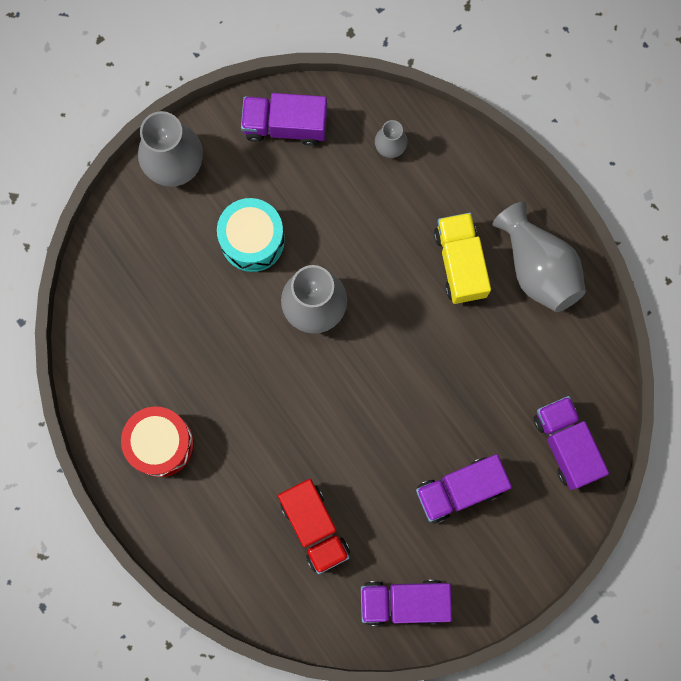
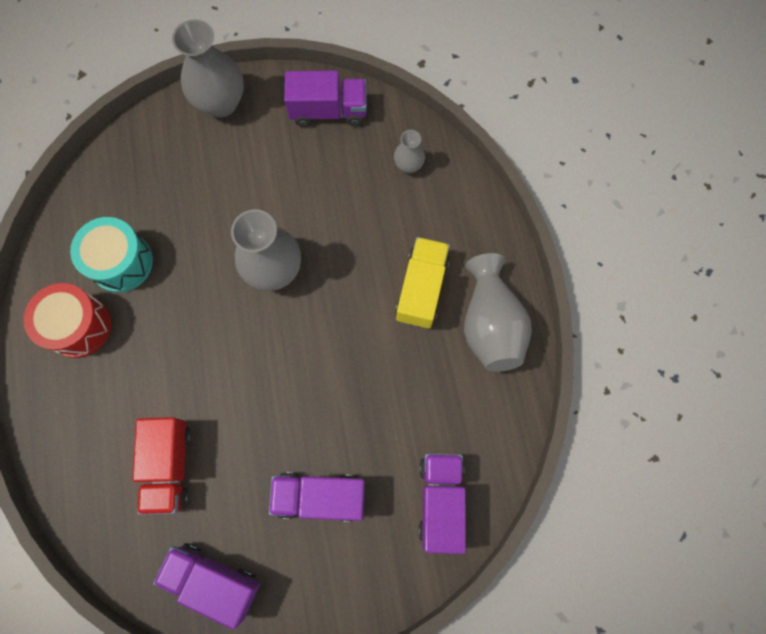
camera: 25 degrees right, 5 degrees down
turquoise drum [217,198,285,272] -> turquoise drum moved to [70,217,153,293]
purple truck [241,93,327,146] -> purple truck turned 150 degrees clockwise [284,71,367,127]

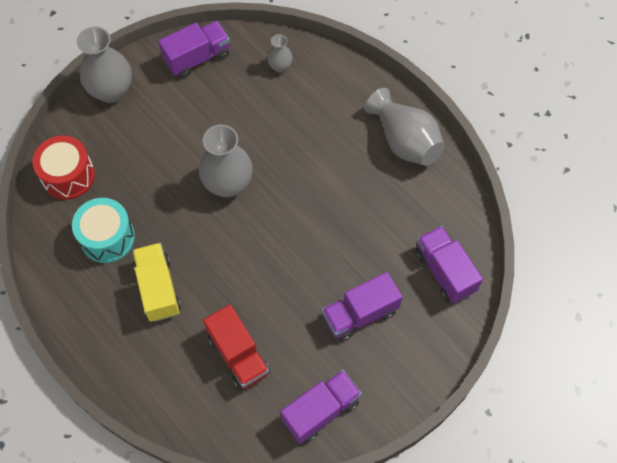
camera: 30 degrees left, 10 degrees down
red drum [24,283,111,358] -> red drum moved to [32,136,95,200]
purple truck [153,543,260,630] -> purple truck turned 150 degrees clockwise [280,370,362,444]
yellow truck [395,237,450,329] -> yellow truck moved to [132,243,181,322]

